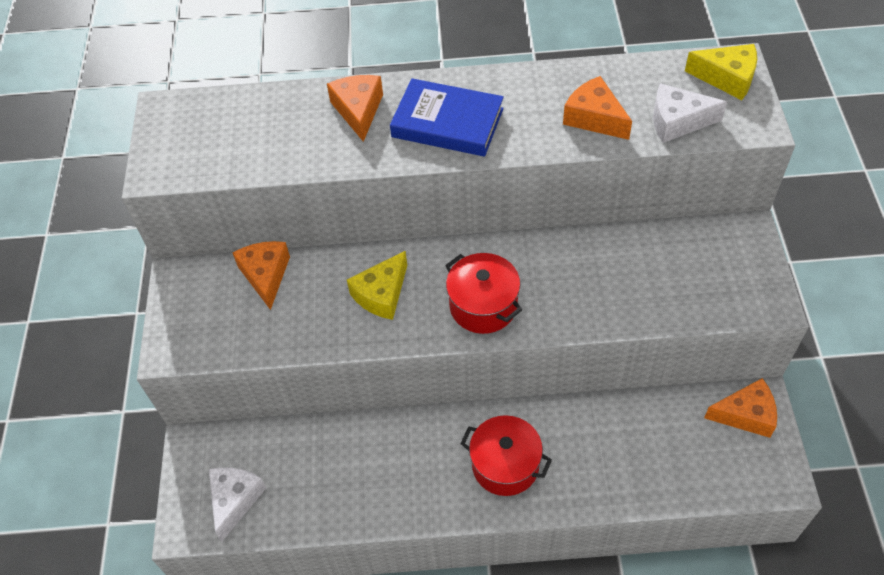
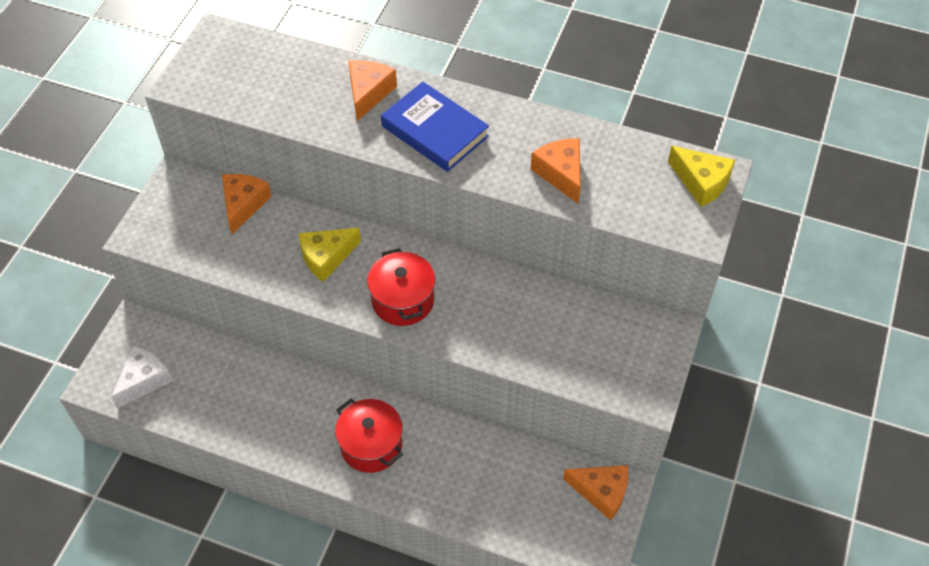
camera: 20 degrees right, 0 degrees up
white cheese [653,83,727,143] -> none

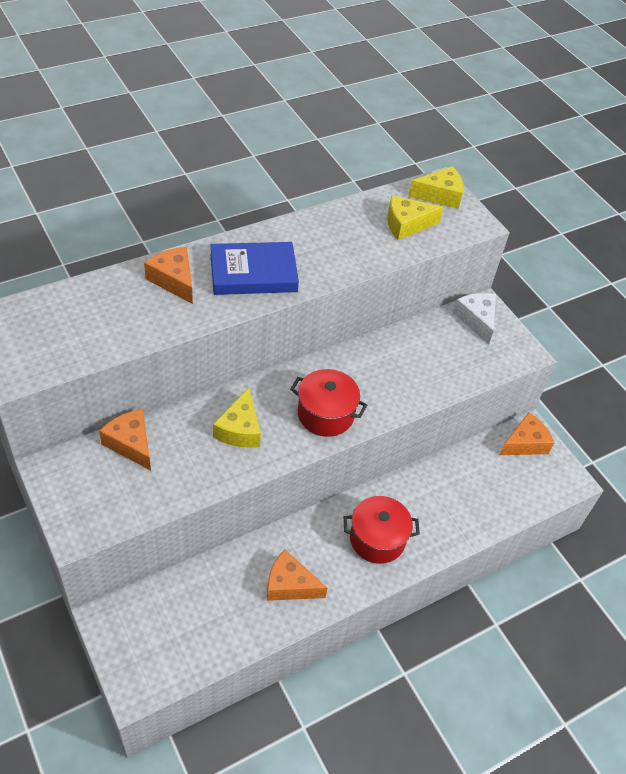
camera: 55 degrees left, 5 degrees down
white cheese [111,346,173,408] -> white cheese moved to [453,293,496,344]
orange cheese [530,138,581,203] -> orange cheese moved to [267,550,328,601]
none -> yellow cheese [387,195,444,240]

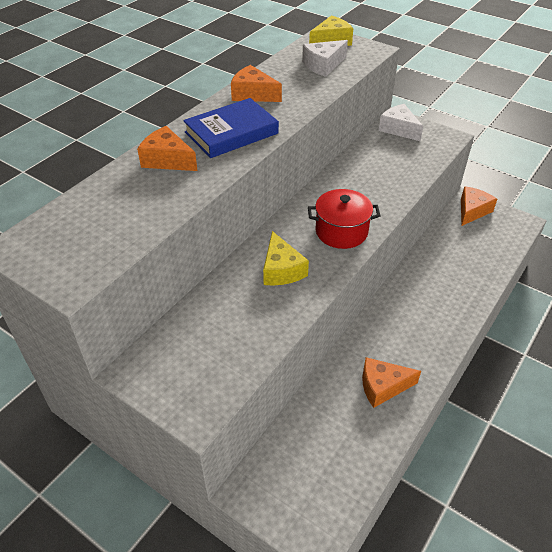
camera: 20 degrees left, 5 degrees down
orange cheese [99,409,151,471] -> orange cheese moved to [231,65,282,102]
red pot [344,496,420,564] -> none
yellow cheese [387,195,444,240] -> white cheese [302,40,348,77]

